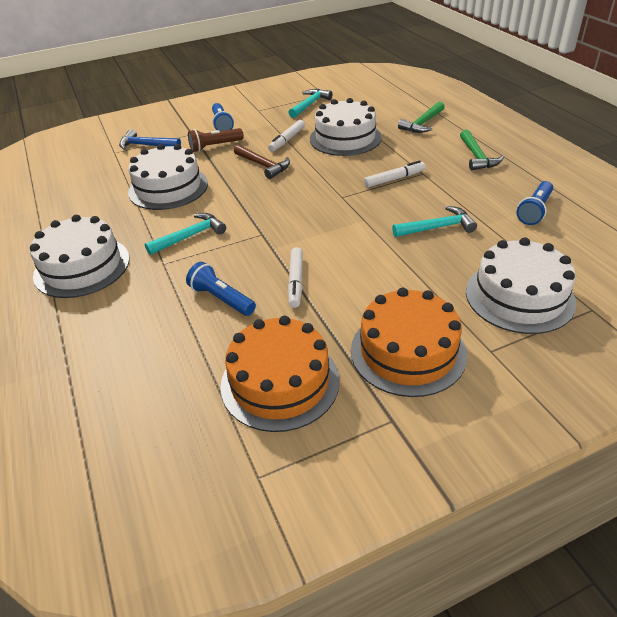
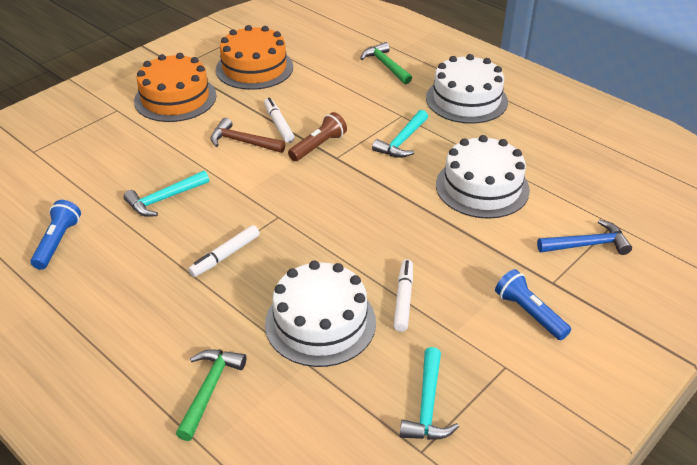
camera: 155 degrees right, 0 degrees up
blue flashlight [186,262,256,316] -> none
brown flashlight [188,128,244,152] -> brown flashlight moved to [288,112,347,161]
brown hammer [234,144,290,179] -> brown hammer moved to [210,118,286,153]
green hammer [460,130,504,170] -> green hammer moved to [360,42,412,84]
white cake [466,237,576,334] -> none

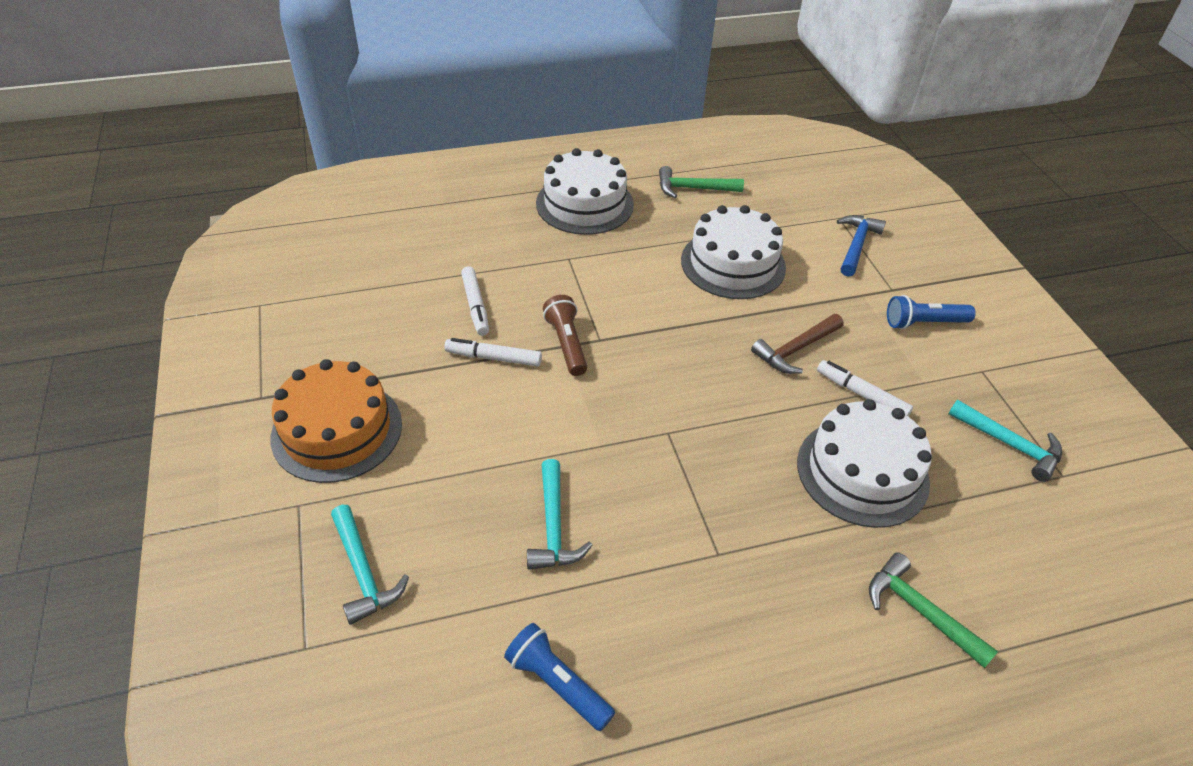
camera: 60 degrees left, 5 degrees up
white marker [188,225,260,277] -> white marker moved to [461,266,489,336]
brown hammer [210,118,286,153] -> brown hammer moved to [751,314,843,374]
orange cake [216,25,293,90] -> none
green hammer [360,42,412,84] -> green hammer moved to [659,166,744,198]
turquoise hammer [372,110,428,158] -> turquoise hammer moved to [331,505,409,625]

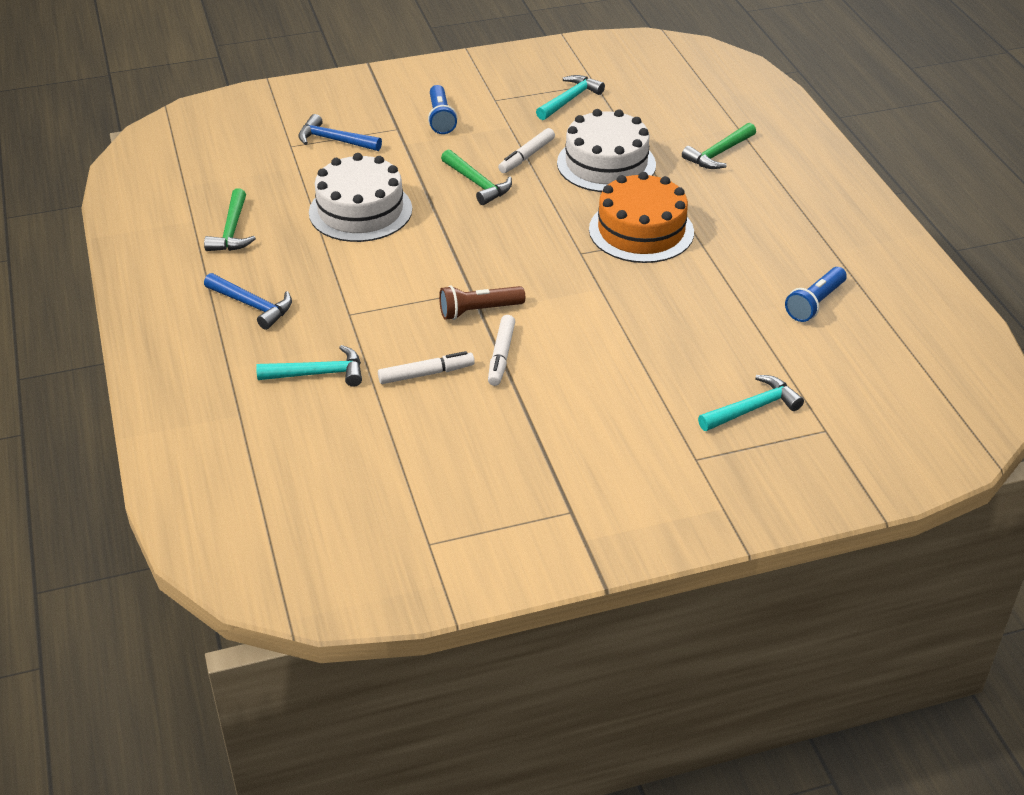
camera: 90 degrees left, 5 degrees down
orange cake [270,359,402,483] -> orange cake moved to [589,172,694,263]
turquoise hammer [527,459,592,570] -> turquoise hammer moved to [256,345,362,387]
white cake [536,148,634,235] -> blue hammer [204,273,292,330]
brown hammer [751,314,843,374] -> green hammer [441,149,512,205]

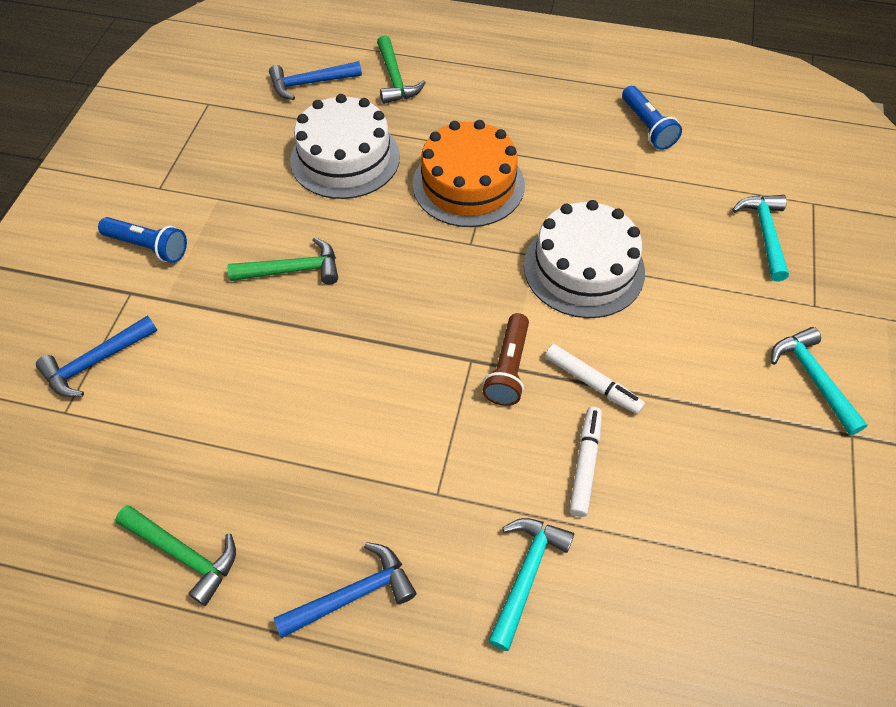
camera: 60 degrees left, 15 degrees up
white cake [309,153,412,242] -> white cake moved to [524,200,645,318]
white marker [498,128,555,173] -> none
turquoise hammer [536,75,605,120] -> turquoise hammer moved to [771,327,867,435]
none -> blue hammer [269,61,362,100]

